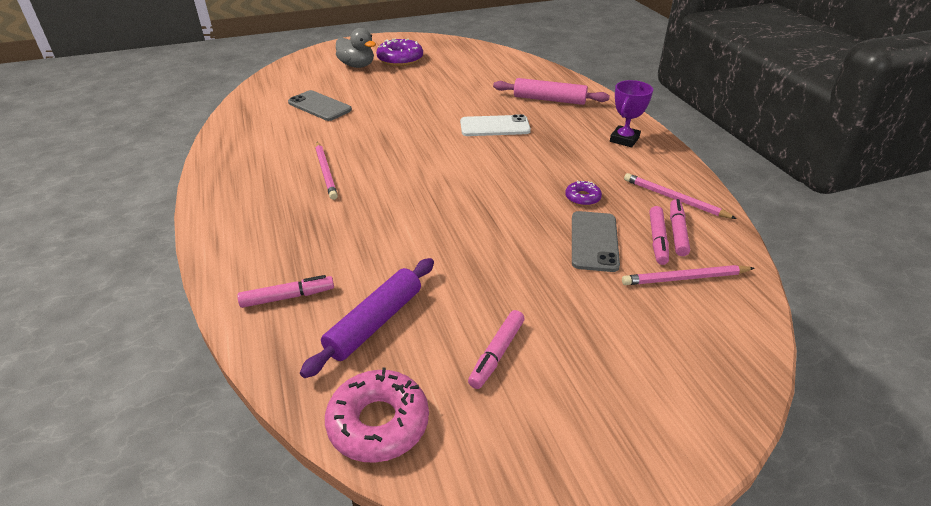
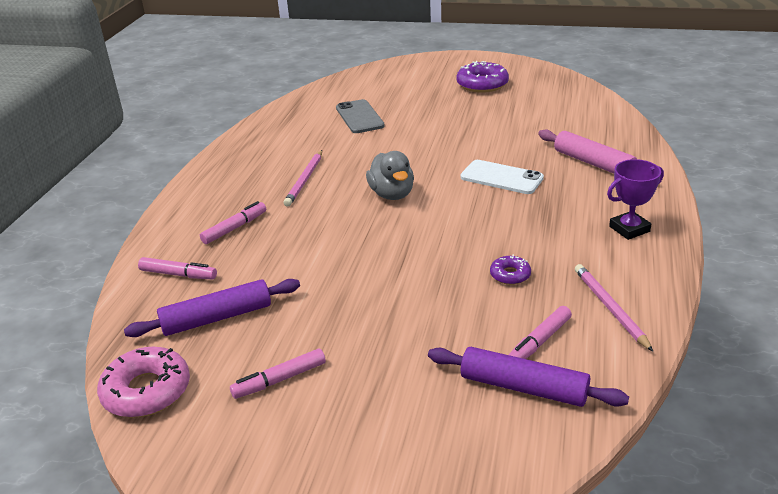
camera: 35 degrees right, 5 degrees down
grey duck [336,28,376,68] -> grey duck moved to [366,151,414,200]
grey phone [572,211,620,272] -> none
pink pencil [622,265,754,285] -> purple rolling pin [428,347,629,407]
pink marker [670,199,690,256] -> pink marker moved to [200,201,266,244]

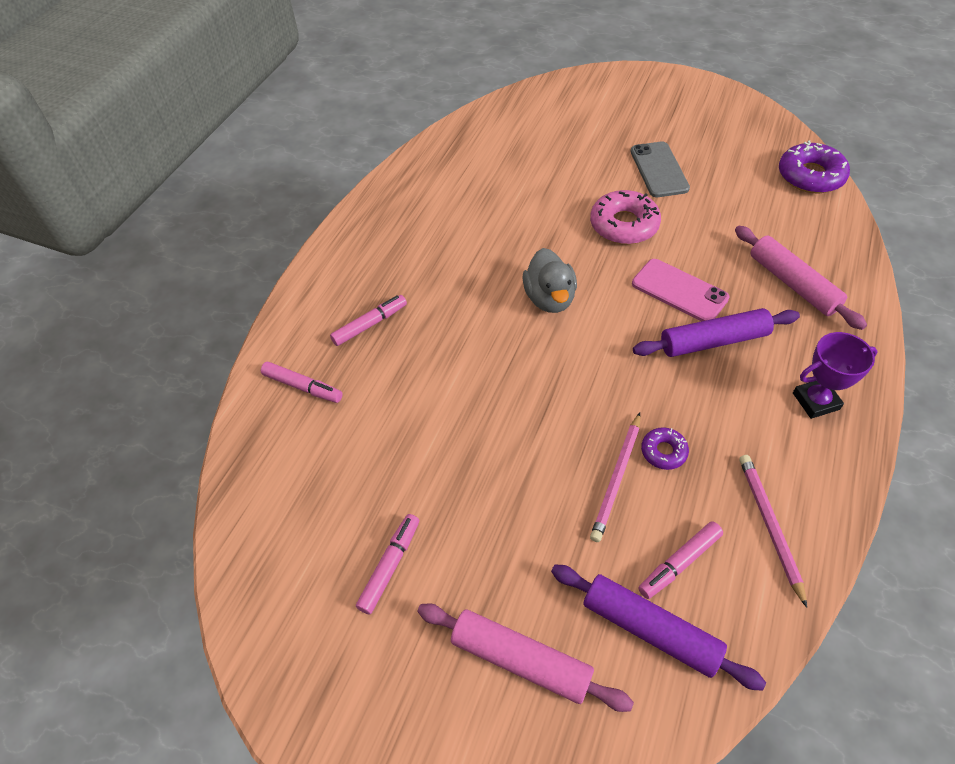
camera: 10 degrees right, 20 degrees up
pink donut [97,347,190,418] -> pink donut moved to [590,190,661,244]
purple rolling pin [124,279,300,337] -> purple rolling pin moved to [633,308,800,357]
pink marker [230,349,326,399] -> pink marker turned 135 degrees clockwise [356,514,419,614]
pink pencil [284,150,322,207] -> pink pencil moved to [590,413,641,542]
grey phone [336,99,385,133] -> grey phone moved to [630,141,690,197]
purple donut [456,61,509,93] -> purple donut moved to [779,140,850,193]
white phone [461,160,544,194] -> pink phone [632,259,729,321]
none -> pink rolling pin [417,603,634,712]

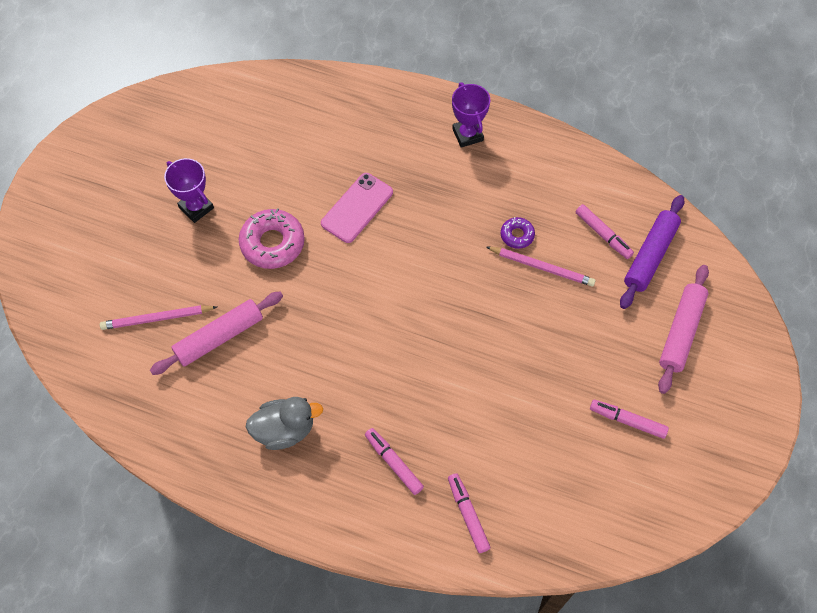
camera: 95 degrees left, 10 degrees up
pink marker [261,362,343,403] -> pink marker turned 45 degrees counterclockwise [448,473,491,553]
grey duck [522,248,577,313] -> grey duck moved to [246,397,323,450]
grey phone [630,141,690,197] -> purple trophy [164,158,214,223]
purple rolling pin [633,308,800,357] -> none
pink rolling pin [735,226,867,330] -> pink rolling pin moved to [150,292,283,375]
pink pencil [739,455,807,608] -> pink pencil moved to [100,305,217,330]
purple donut [779,140,850,193] -> none

